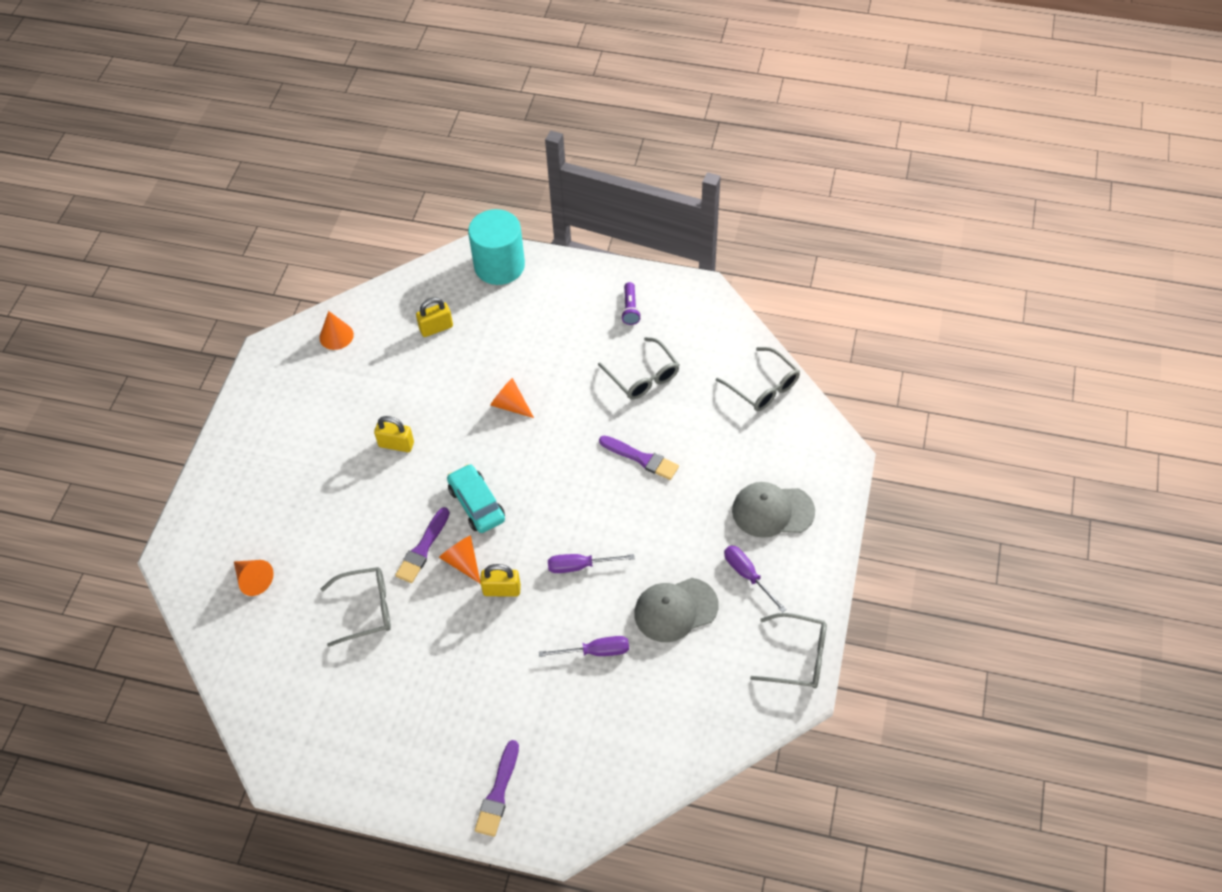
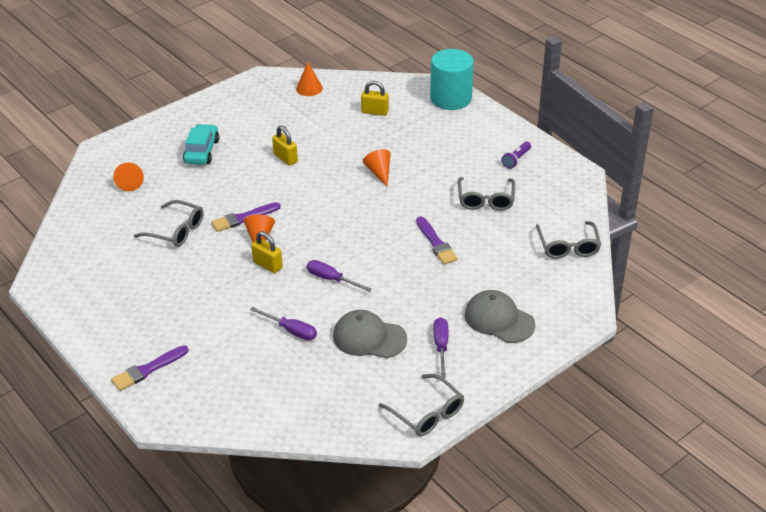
camera: 35 degrees right, 15 degrees down
turquoise car [447,464,505,533] -> turquoise car moved to [183,124,219,165]

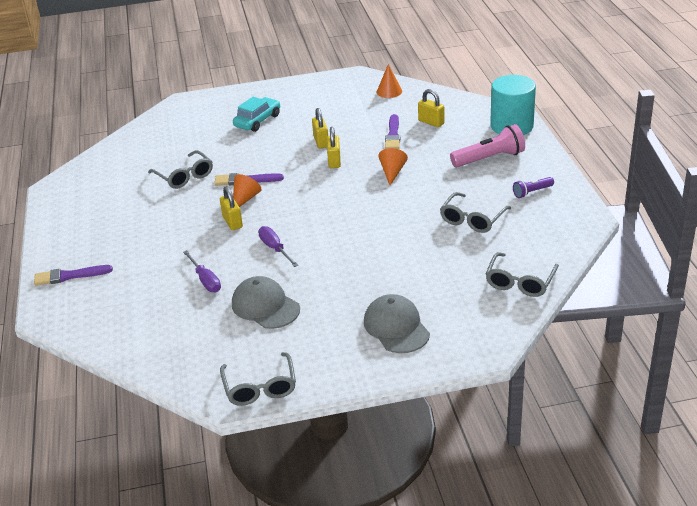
camera: 30 degrees right, 5 degrees down
orange cone [113,162,144,191] -> none
purple brush [416,216,458,265] -> purple brush moved to [385,114,400,149]
purple screwdriver [434,317,448,378] -> none
none -> yellow padlock [327,127,341,168]
none -> pink flashlight [450,124,525,167]

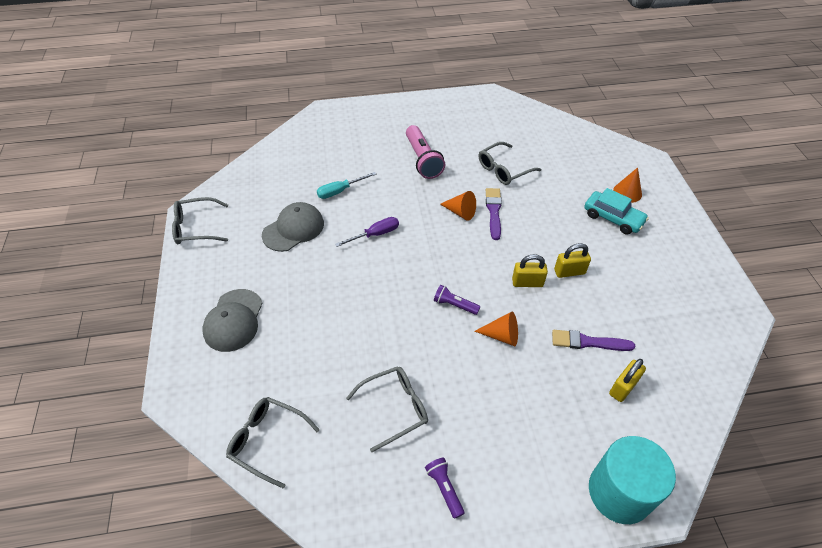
camera: 90 degrees right, 15 degrees up
purple brush [34,265,113,286] -> none
purple screwdriver [183,250,221,292] -> turquoise screwdriver [317,172,376,199]
yellow padlock [220,186,243,230] -> none
grey cap [364,294,430,353] -> grey cap turned 120 degrees clockwise [202,289,263,352]
orange cone [377,64,402,98] -> orange cone moved to [613,167,642,203]
grey glasses [440,192,511,233] -> grey glasses turned 120 degrees clockwise [346,366,428,452]
pink flashlight [450,124,525,167] -> pink flashlight moved to [406,125,445,179]
none -> purple flashlight [434,285,481,315]

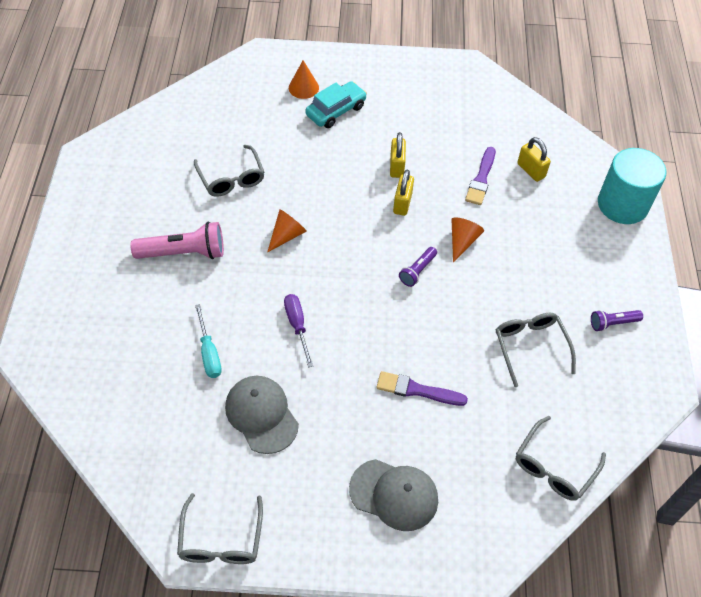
camera: 80 degrees left, 5 degrees up
purple brush [486,188,502,240] -> purple brush moved to [376,371,468,406]

